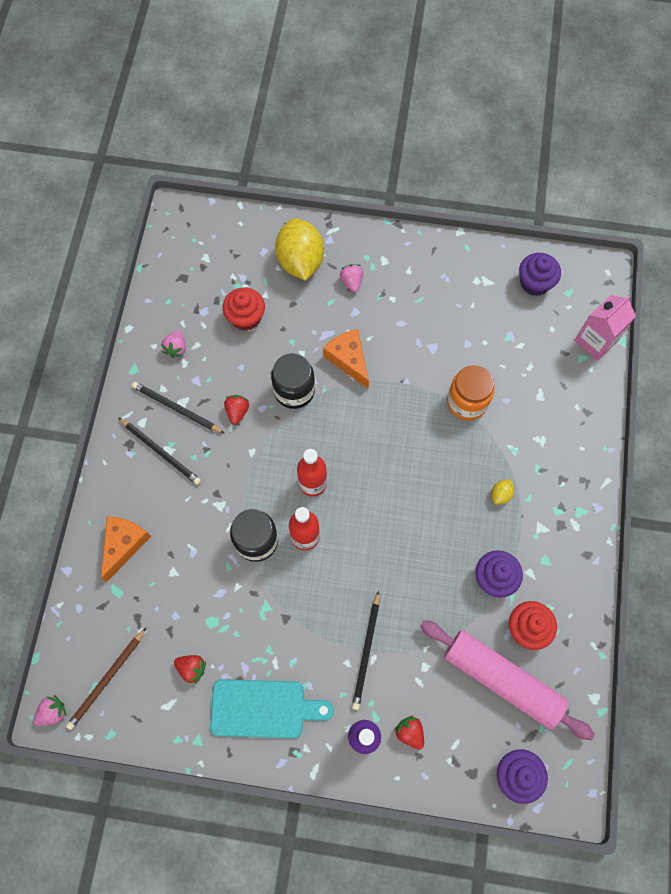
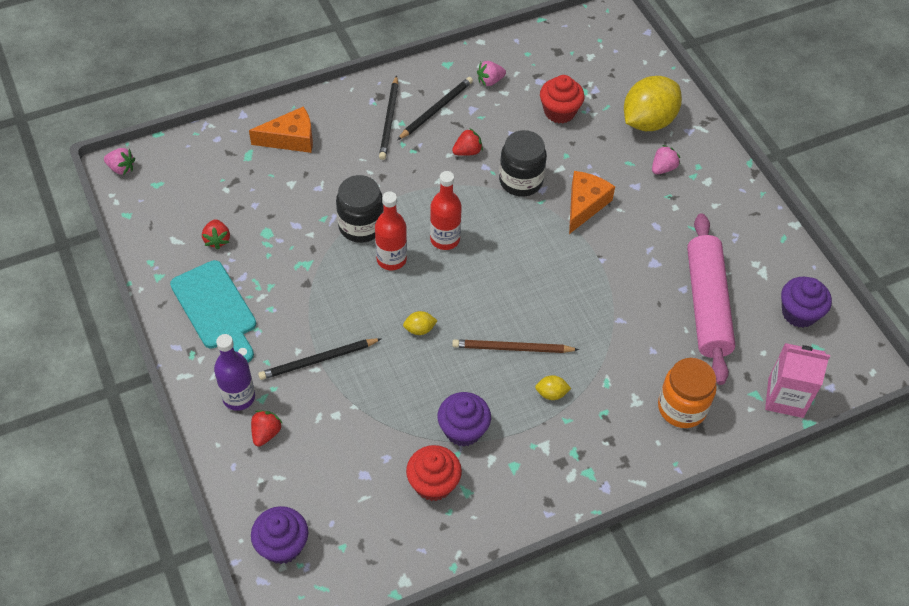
camera: 55 degrees right, 15 degrees down
brown pencil [66,627,147,730] -> brown pencil moved to [452,339,579,353]
black pencil [132,382,224,433] -> black pencil turned 45 degrees clockwise [397,77,473,140]
pink rolling pin [420,620,595,740] -> pink rolling pin moved to [687,213,735,385]
orange jar [447,365,495,421] -> orange jar moved to [658,358,717,428]
none -> yellow lemon [403,311,438,335]

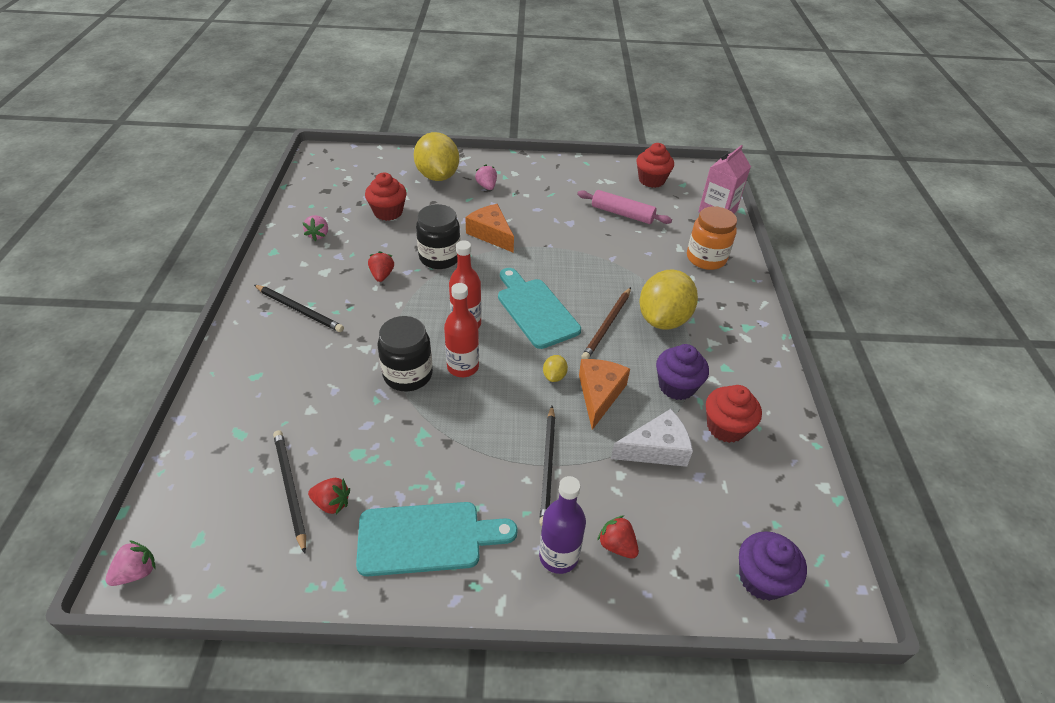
camera: 65 degrees left, 10 degrees down
orange cheese [249,106,313,153] -> orange cheese moved to [579,359,630,430]
black pencil [397,77,473,140] -> black pencil moved to [273,430,306,554]
yellow lemon [535,375,571,400] -> yellow lemon [640,270,698,330], size x2.46
pink rolling pin [687,213,735,385] -> pink rolling pin [577,190,672,224], size x0.62
purple cupcake [781,277,832,328] -> red cupcake [637,143,674,188]
none -> turquoise cutting board [498,268,581,349]
none -> white cheese [611,409,693,467]

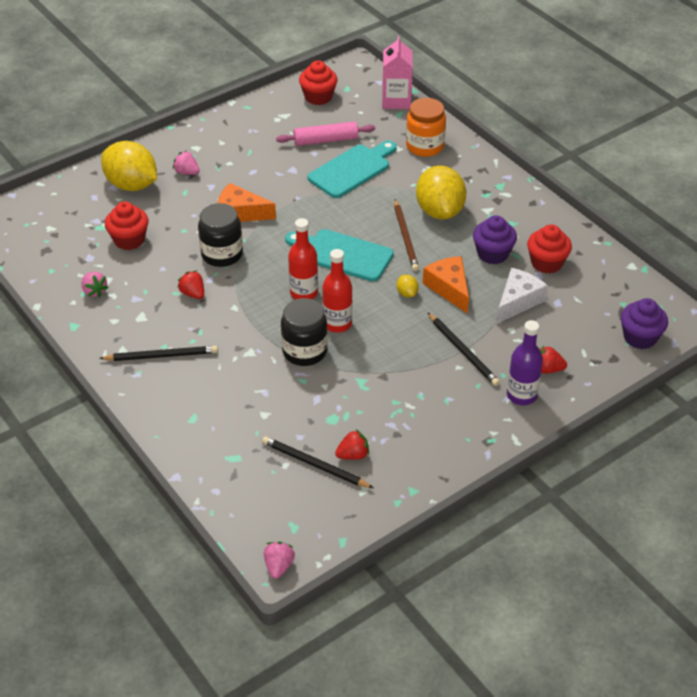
camera: 35 degrees left, 0 degrees up
turquoise cutting board [356,502,518,577] -> turquoise cutting board moved to [308,140,397,198]

